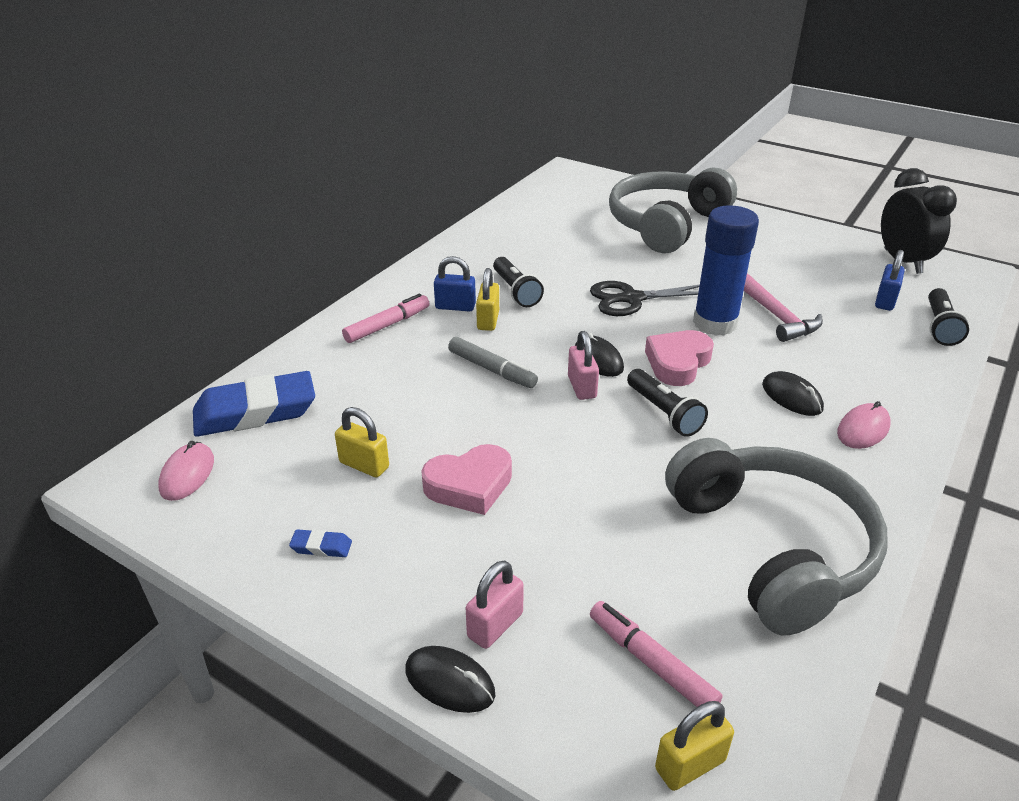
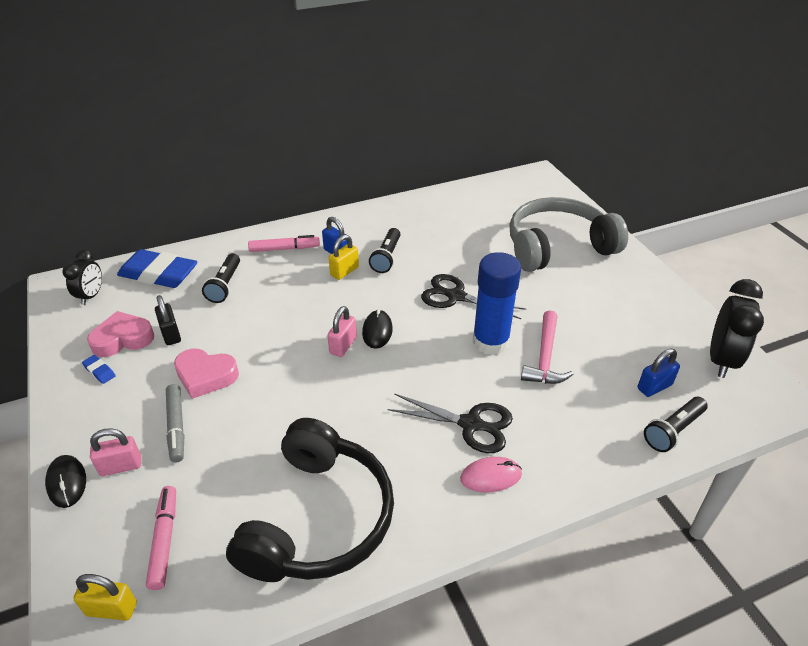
camera: 35 degrees right, 5 degrees up
pink mouse [158,441,214,501] -> black clock [62,249,102,305]
yellow padlock [335,407,389,478] -> black padlock [155,295,181,345]
grey marker [448,337,538,388] -> grey marker moved to [166,384,184,463]
black flashlight [627,369,708,437] -> black flashlight moved to [202,253,240,303]
pink heart [645,330,714,386] -> pink heart moved to [87,311,154,357]
grey headphones [665,438,888,635] -> black headphones [226,418,394,582]
black mouse [762,371,824,416] -> black scissors [387,394,513,453]

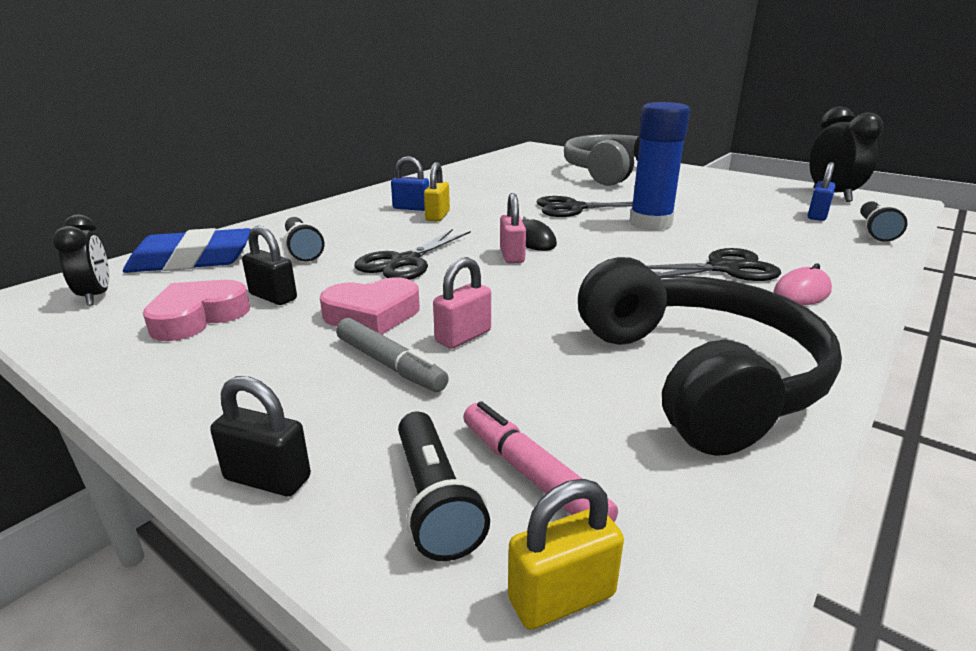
camera: 30 degrees left, 15 degrees down
black mouse [45,455,86,508] -> black padlock [210,376,311,496]
blue eraser [82,355,116,384] -> none
pink padlock [90,428,141,476] -> pink padlock moved to [433,257,491,349]
pink marker [248,235,320,252] -> none
black flashlight [369,228,400,273] -> black flashlight moved to [398,412,490,561]
pink hammer [521,310,573,384] -> none
none -> black scissors [355,229,471,280]

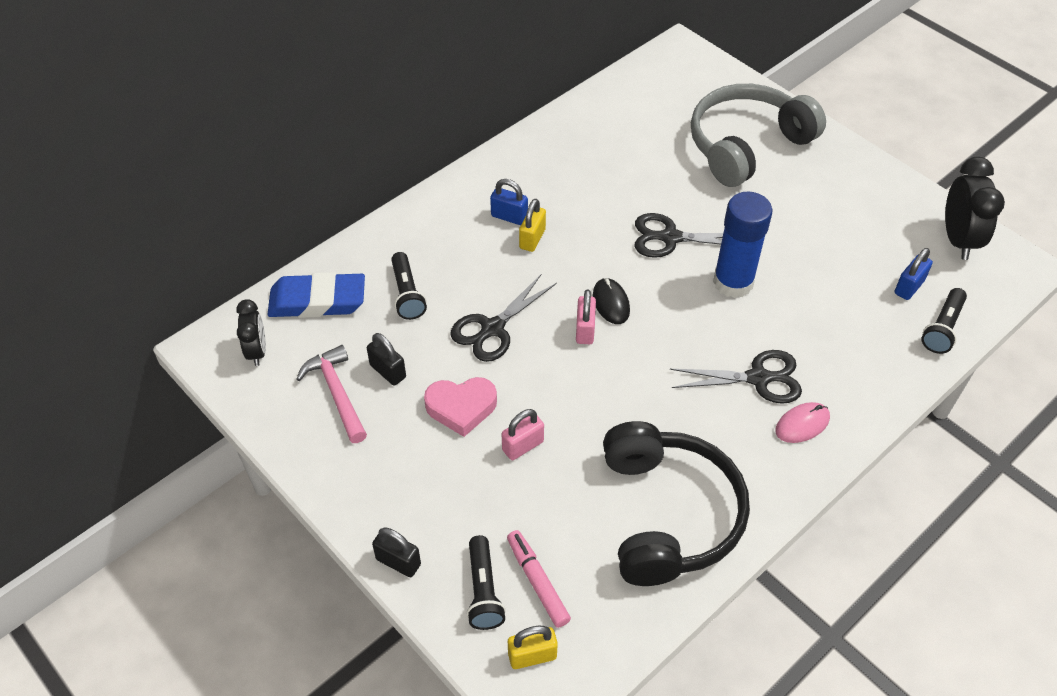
camera: 10 degrees right, 25 degrees up
pink heart [143,280,250,341] -> pink hammer [296,345,367,443]
grey marker [336,318,449,392] -> none

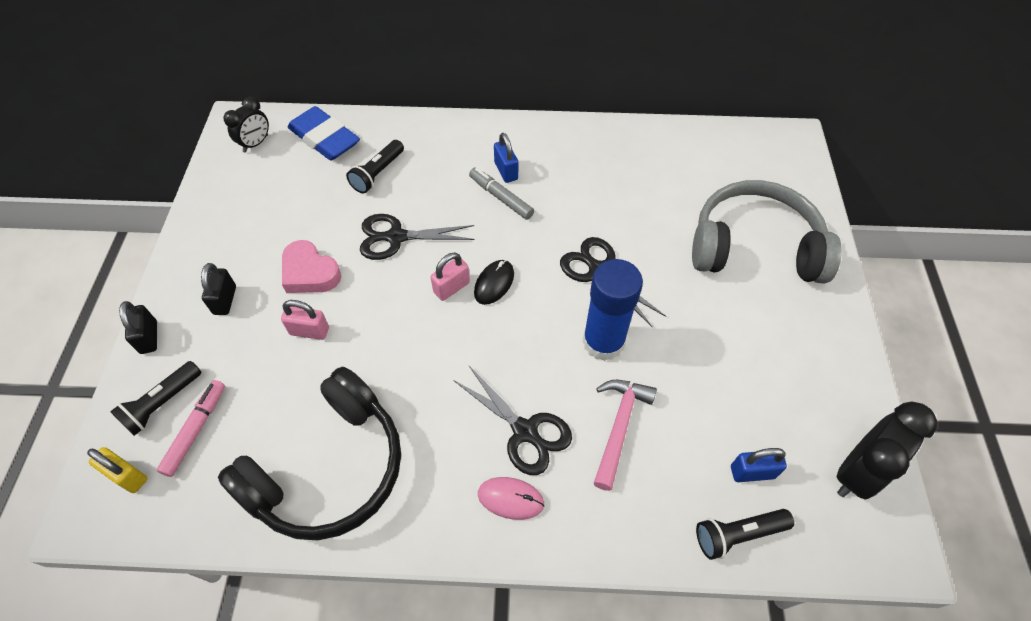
camera: 45 degrees right, 5 degrees up
pink hammer [296,345,367,443] -> pink hammer moved to [594,380,657,491]
black padlock [367,333,406,386] -> black padlock moved to [201,263,236,315]
yellow padlock [519,199,546,252] -> grey marker [469,168,534,220]

